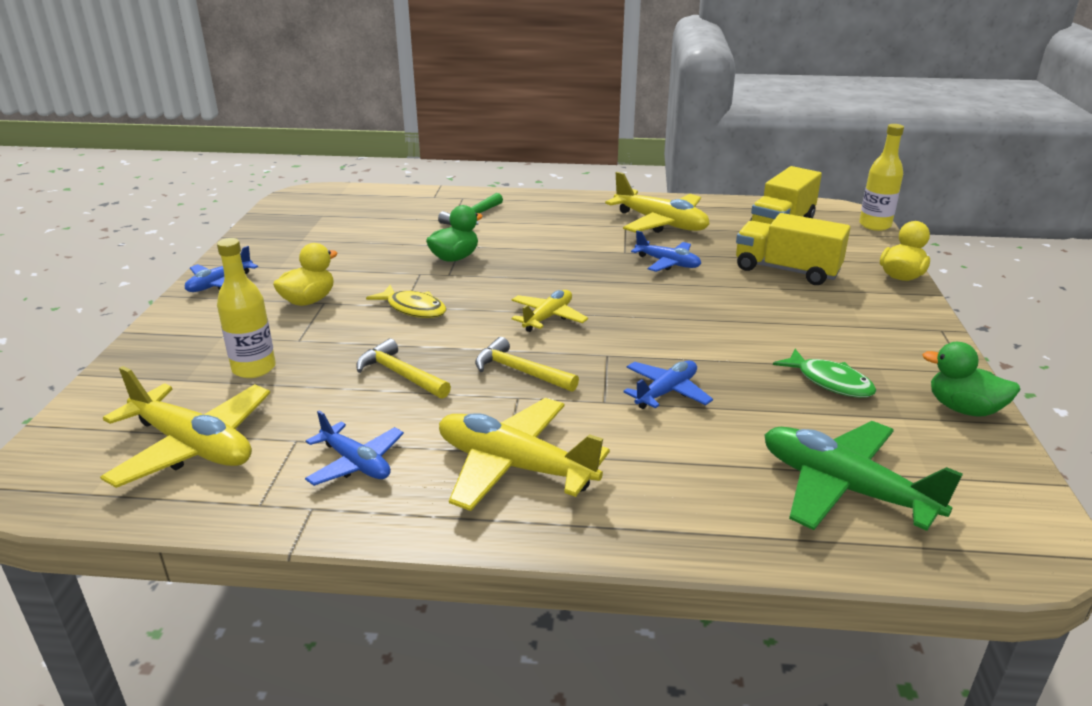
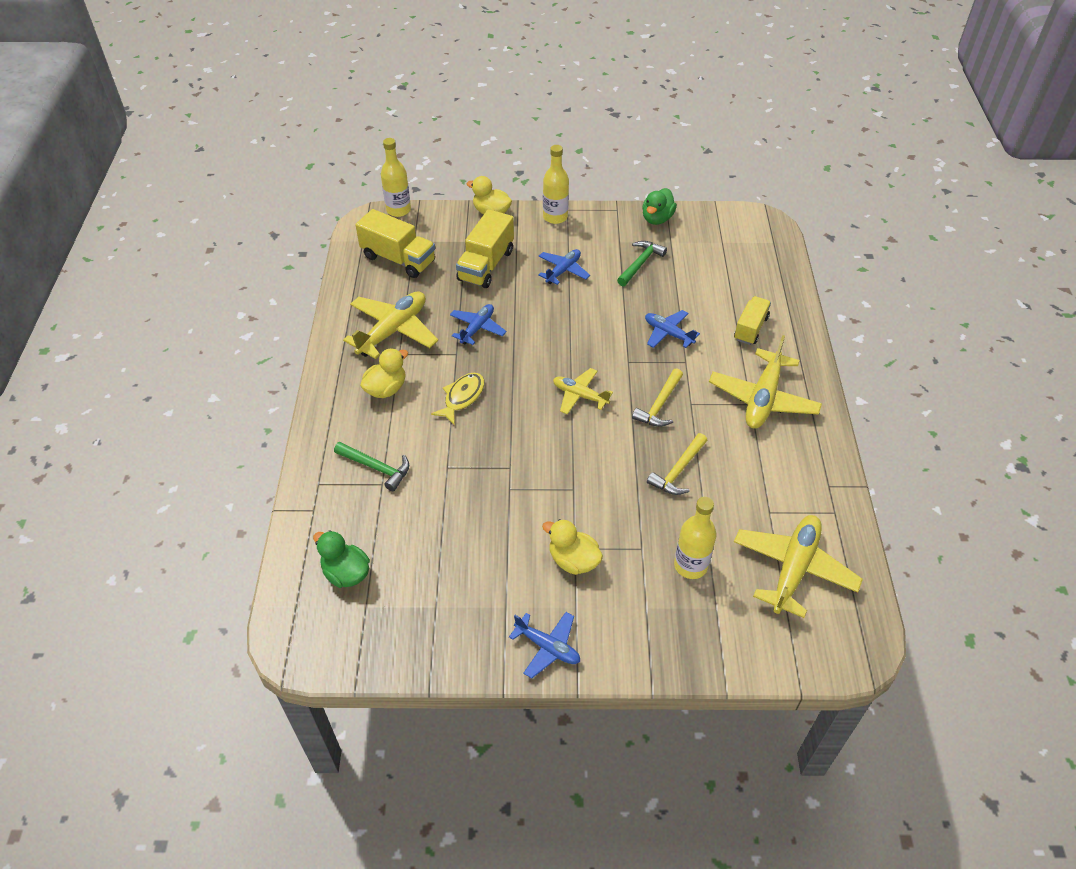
camera: 95 degrees left, 20 degrees up
blue plane [305,410,404,486] -> blue plane moved to [538,249,590,285]
yellow fish [366,285,446,318] -> yellow fish moved to [431,373,484,425]
green duck [426,205,483,262] -> green duck moved to [313,530,370,588]
green plane [764,421,963,531] -> none
green fish [773,349,876,398] -> green hammer [617,241,667,286]
none -> yellow duck [360,348,408,398]
none -> yellow bottle [543,145,569,224]
none -> yellow truck [734,296,771,345]

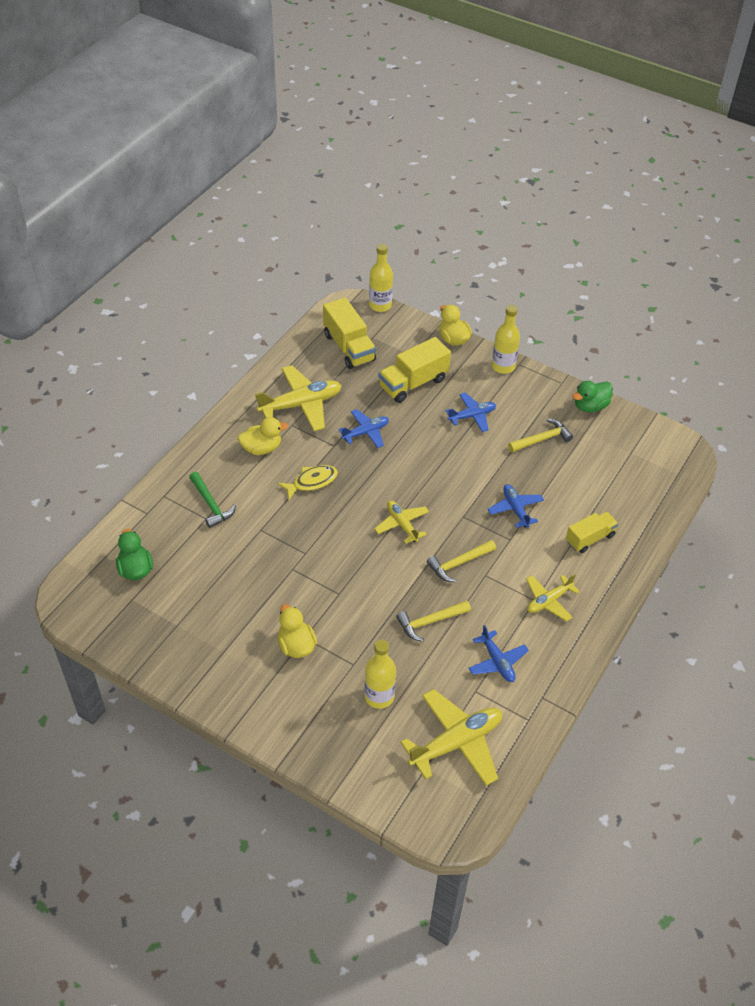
camera: 30 degrees right, 0 degrees up
blue plane [509,612,580,678] -> blue plane moved to [469,625,529,682]
green hammer [617,241,667,286] -> yellow hammer [508,418,573,452]
yellow plane [709,335,822,429] -> yellow plane [526,574,580,622], size x0.59

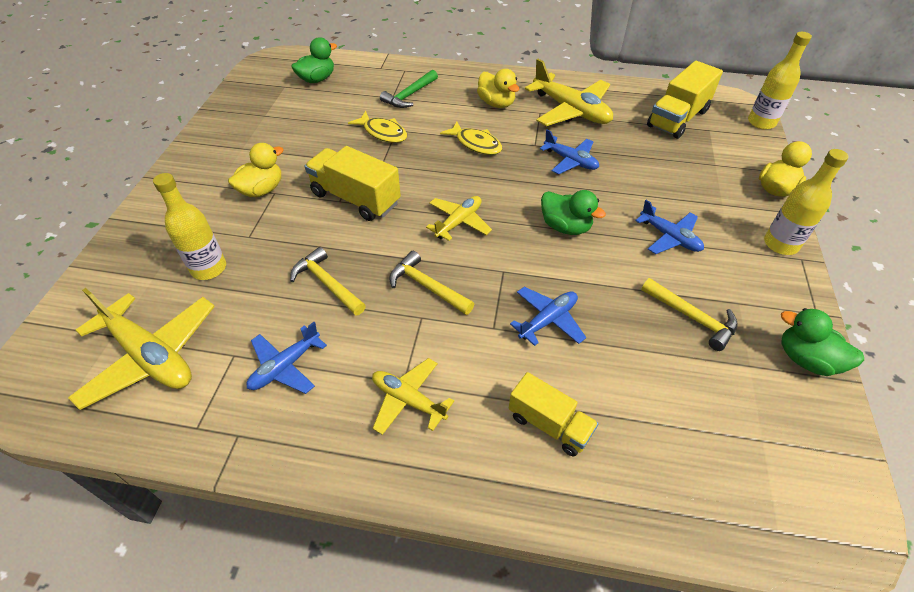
camera: 70 degrees right, 0 degrees up
yellow truck [378,337,451,403] -> yellow truck moved to [305,146,401,221]
none -> yellow fish [348,111,407,143]
none -> green duck [541,190,606,235]

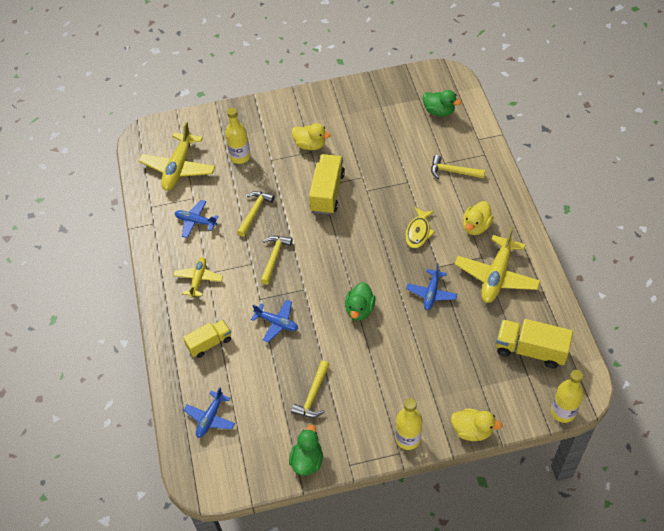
camera: 70 degrees right, 5 degrees up
yellow fish [348,111,407,143] -> none
green hammer [380,70,438,108] -> yellow hammer [431,155,486,179]
yellow plane [426,196,492,241] -> none
yellow truck [509,372,599,456] -> yellow truck turned 135 degrees counterclockwise [183,320,231,358]
blue plane [635,200,704,254] -> blue plane moved to [184,387,235,438]

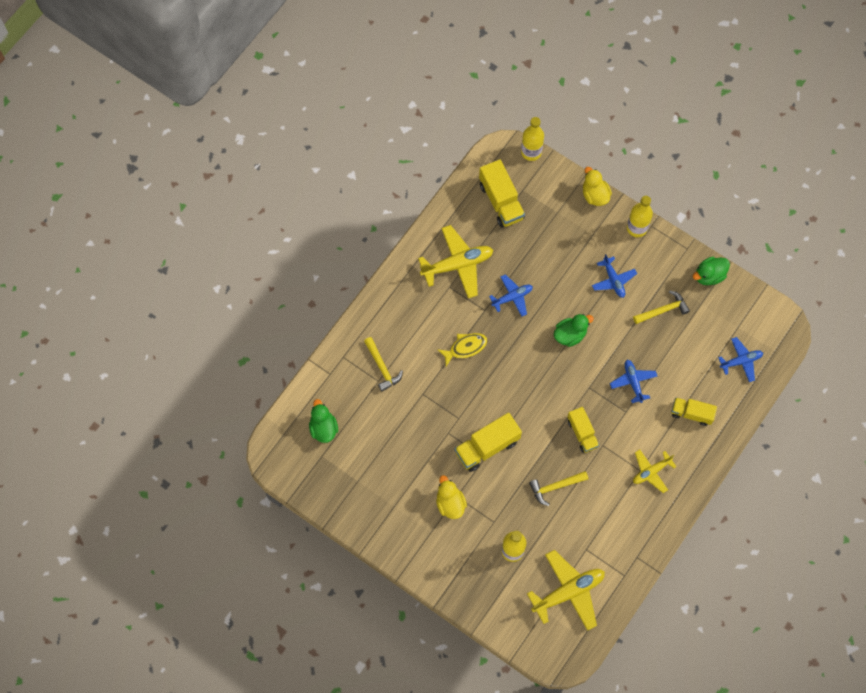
camera: 135 degrees left, 15 degrees up
blue plane [175,200,219,238] -> blue plane moved to [592,254,637,298]
yellow hammer [260,236,293,285] -> yellow truck [568,407,599,453]
yellow duck [463,201,493,235] -> none

